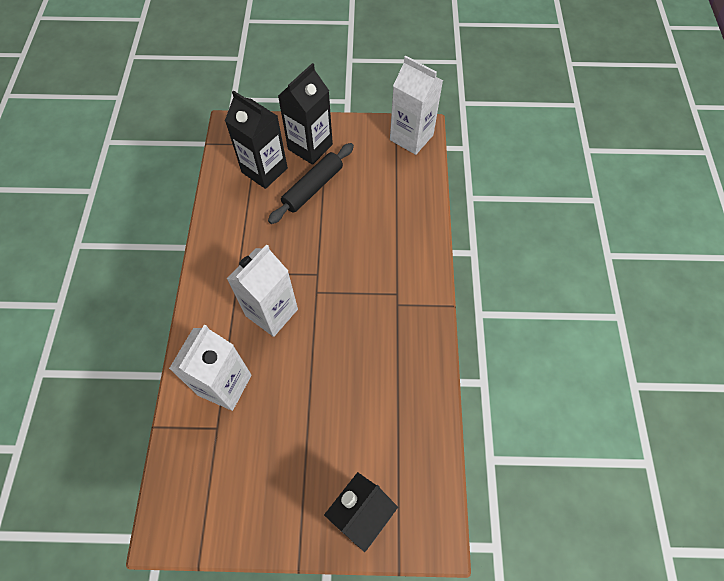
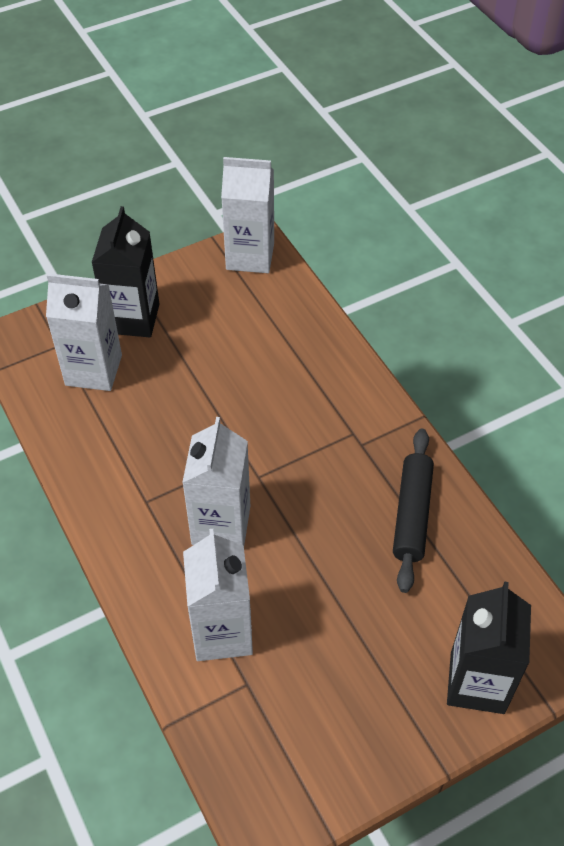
camera: 30 degrees left, 10 degrees down
black carton [225,90,288,189] -> white carton [46,273,122,391]
black rolling pin [268,143,354,224] -> black rolling pin moved to [393,429,434,593]

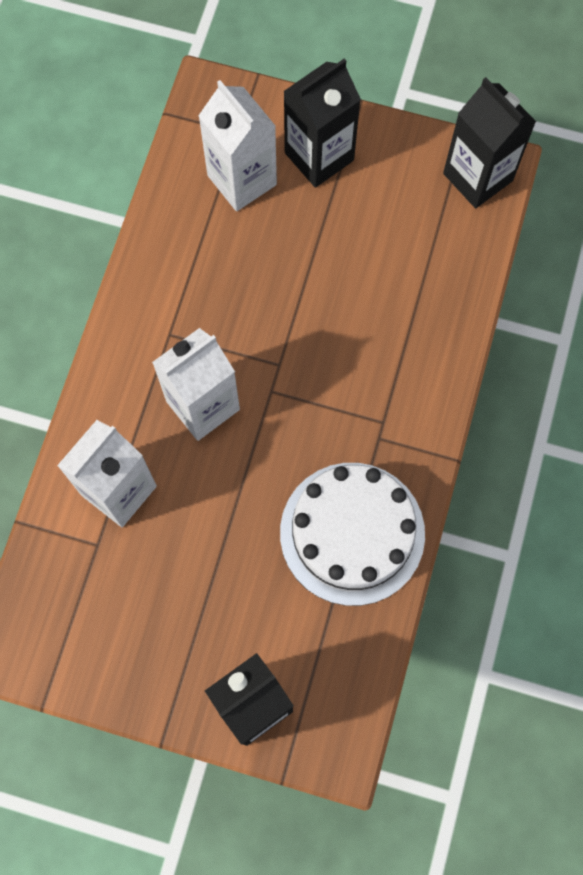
camera: 45 degrees right, 20 degrees up
white carton [221,157,274,273] -> black carton [443,77,536,208]
black rolling pin [393,429,434,593] -> white cake [280,463,425,606]

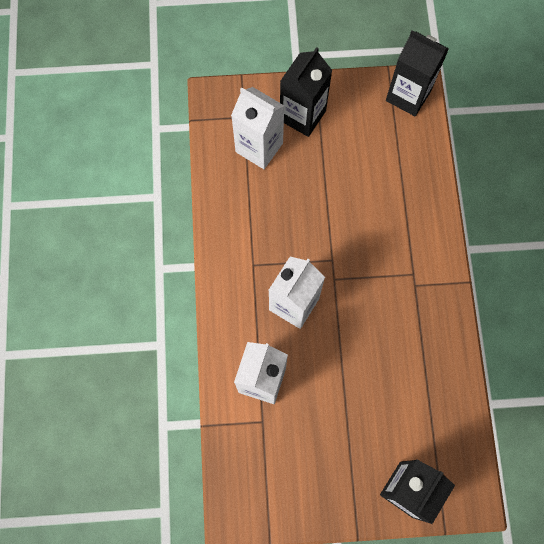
camera: 20 degrees left, 0 degrees up
white cake [280,463,425,606] -> none

